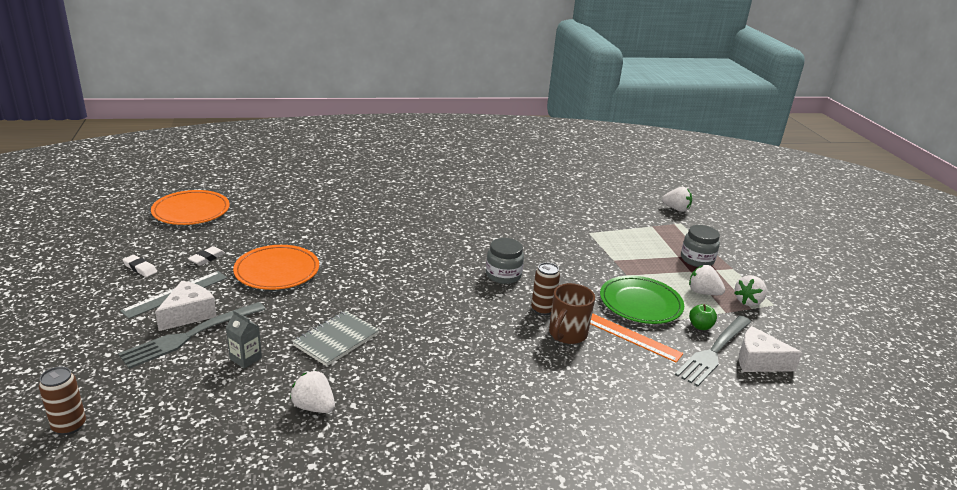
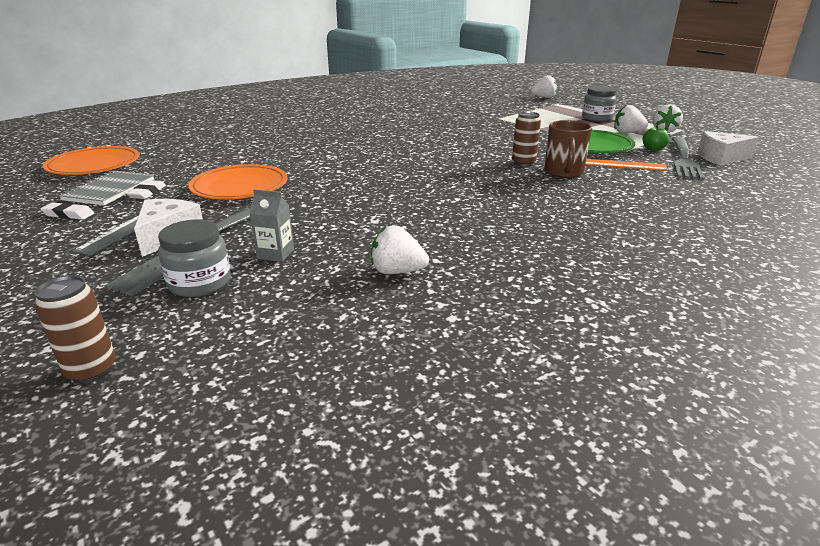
camera: 20 degrees left, 0 degrees up
grey notebook [292,311,379,366] -> grey notebook moved to [59,171,154,205]
grey jar [486,238,524,284] -> grey jar moved to [158,219,231,297]

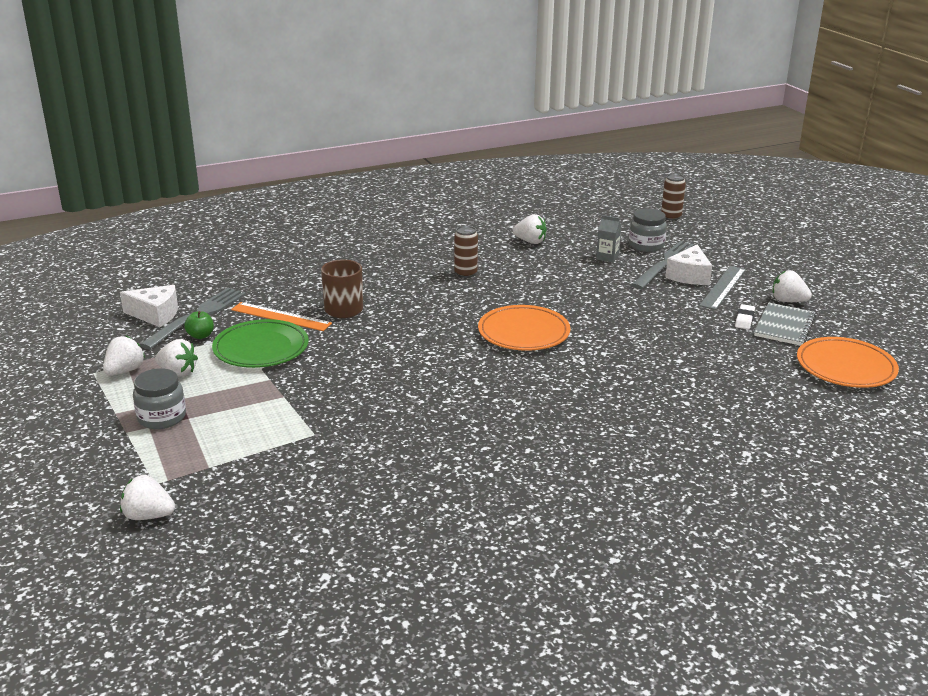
camera: 170 degrees left, 0 degrees up
white eraser [41,203,94,220] -> white strawberry [772,270,812,302]
orange plate [188,164,288,199] -> orange plate moved to [478,305,570,351]
brown can [512,111,541,167] -> brown can moved to [454,226,478,278]

